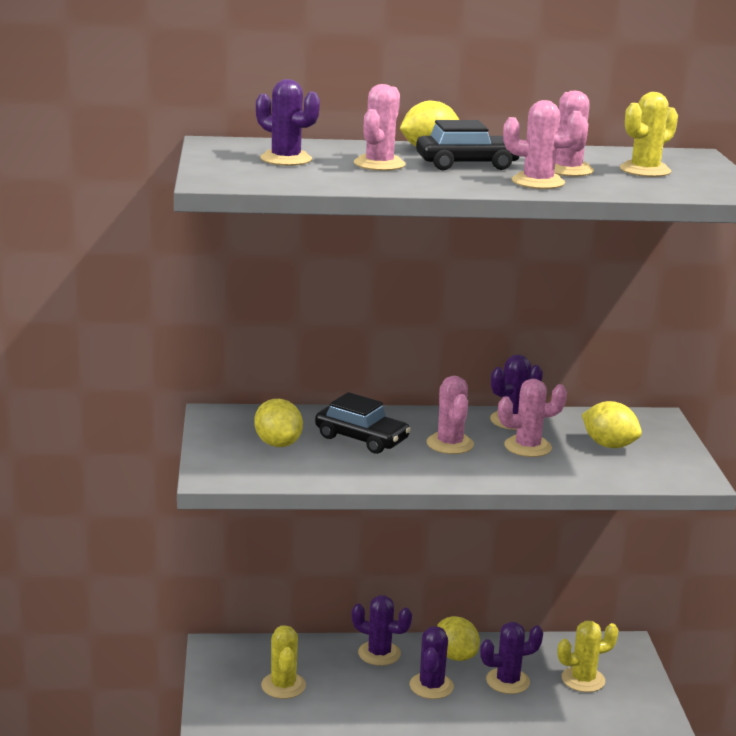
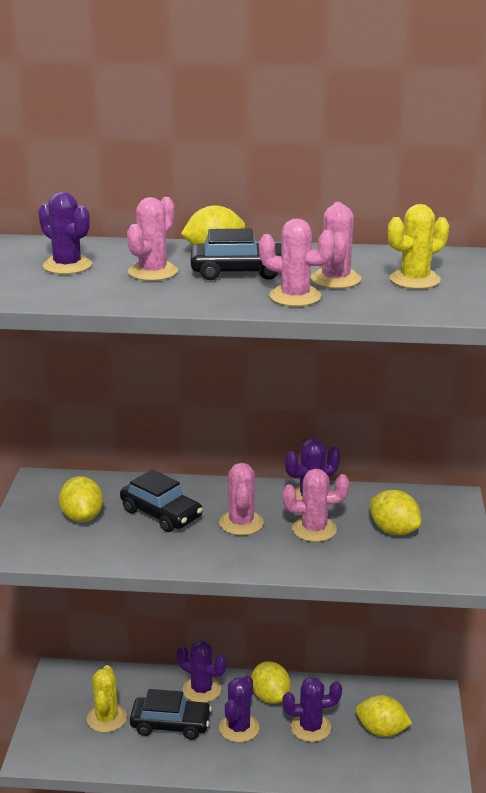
camera: 10 degrees right, 5 degrees up
yellow cactus [557,621,619,692] -> yellow lemon [356,695,412,737]
none -> black car [130,689,212,740]

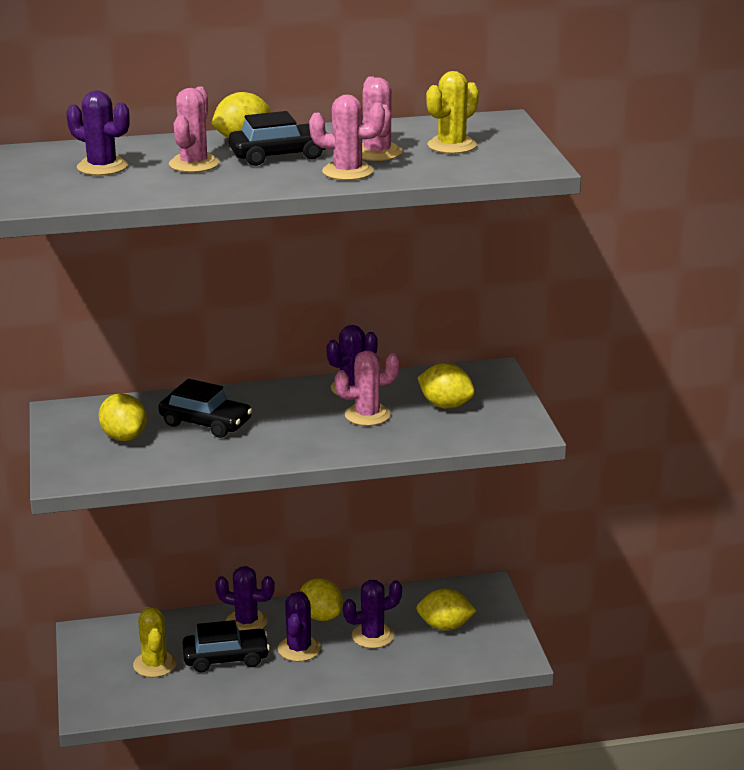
camera: 15 degrees left, 0 degrees up
pink cactus [219,463,264,536] -> none

